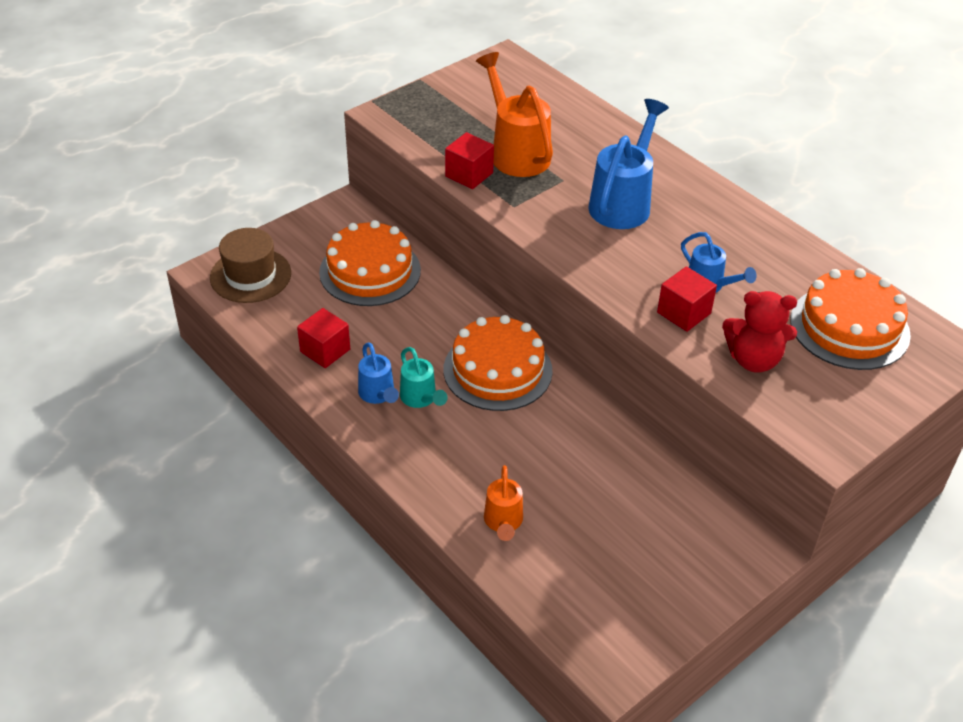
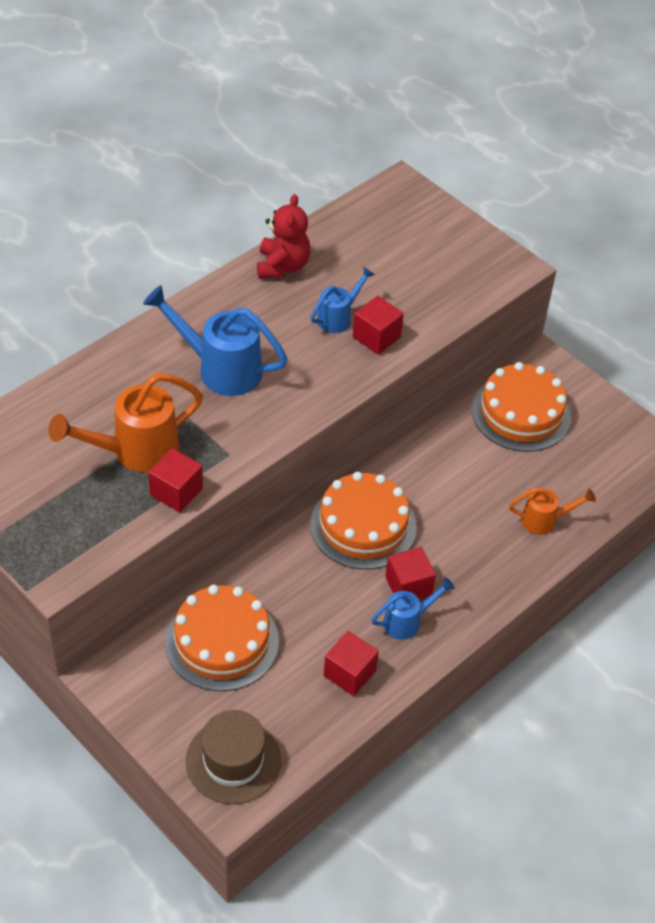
camera: 95 degrees left, 5 degrees up
turquoise watering can [400,347,448,408] -> red cube [385,547,436,599]
red teddy bear [722,291,797,373] -> red teddy bear moved to [257,194,310,279]
orange cake [790,268,911,370] -> orange cake moved to [472,362,571,452]

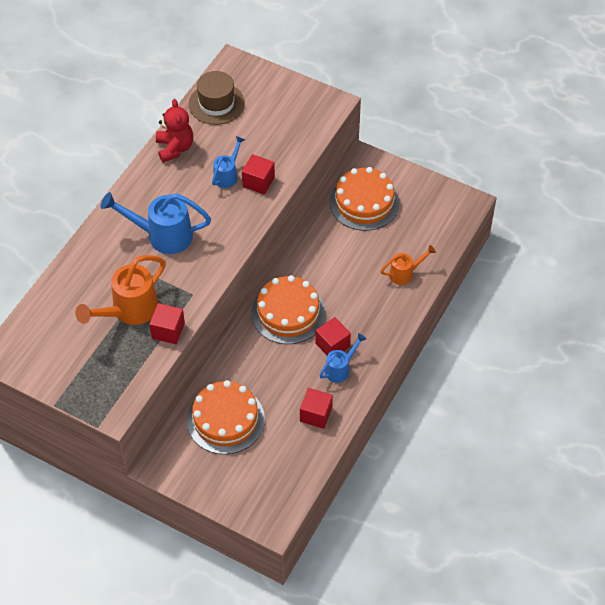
camera: 15 degrees left, 5 degrees up
brown hat [186,710,281,804] -> brown hat moved to [189,71,245,125]

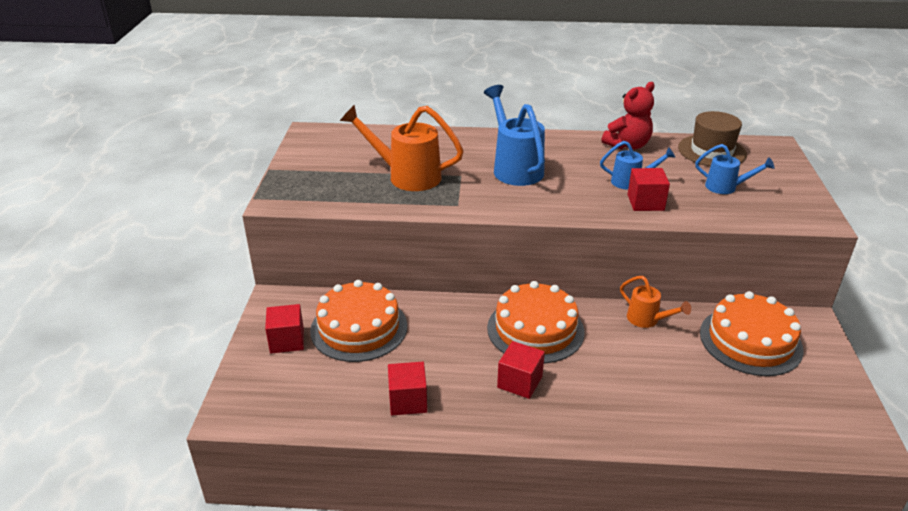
camera: 65 degrees right, 20 degrees down
red cube [149,303,185,344] -> red cube moved to [265,304,304,354]
blue watering can [319,333,367,383] -> blue watering can moved to [695,144,775,194]
orange watering can [380,245,436,285] -> orange watering can moved to [620,276,691,328]

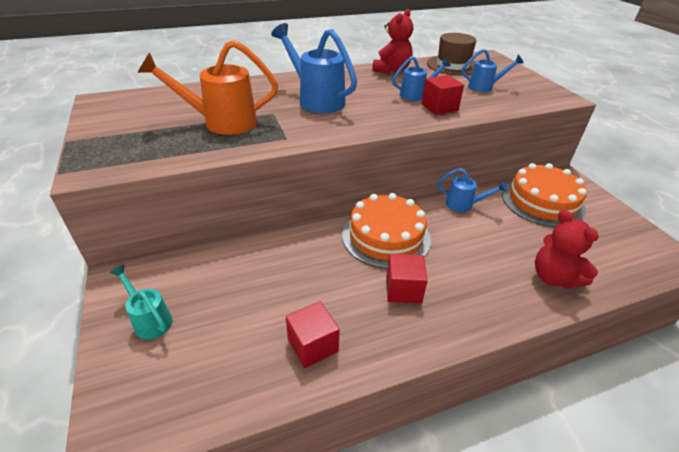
camera: 25 degrees left, 5 degrees up
red cube [265,304,304,354] -> turquoise watering can [110,265,173,340]
orange cake [310,280,407,362] -> none
orange watering can [620,276,691,328] -> blue watering can [437,168,507,212]
none -> red teddy bear [535,210,599,289]

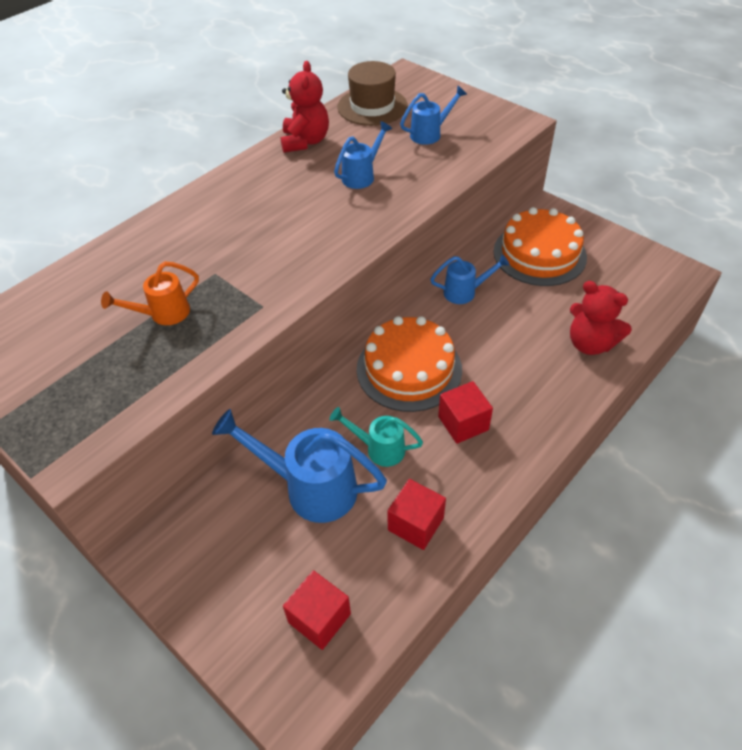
camera: 25 degrees left, 10 degrees up
turquoise watering can [110,265,173,340] -> turquoise watering can moved to [330,407,423,467]
orange watering can [138,40,278,135] -> orange watering can [101,261,199,325], size x0.57
blue watering can [271,23,357,113] -> blue watering can moved to [212,409,387,523]
red cube [422,75,464,115] -> red cube moved to [283,570,351,650]

